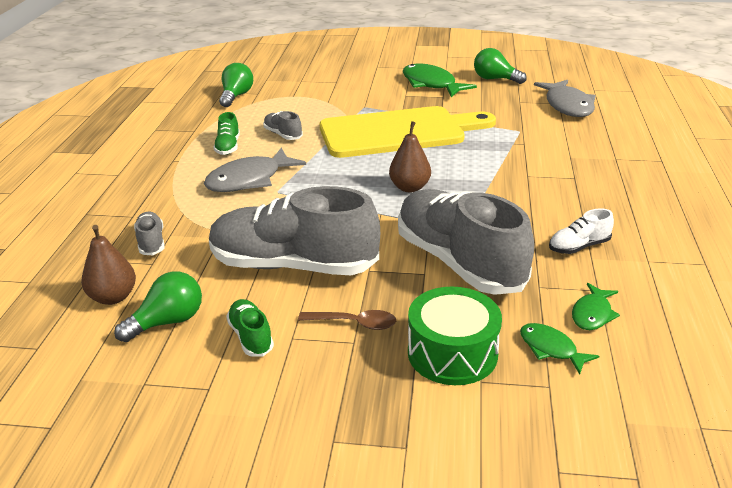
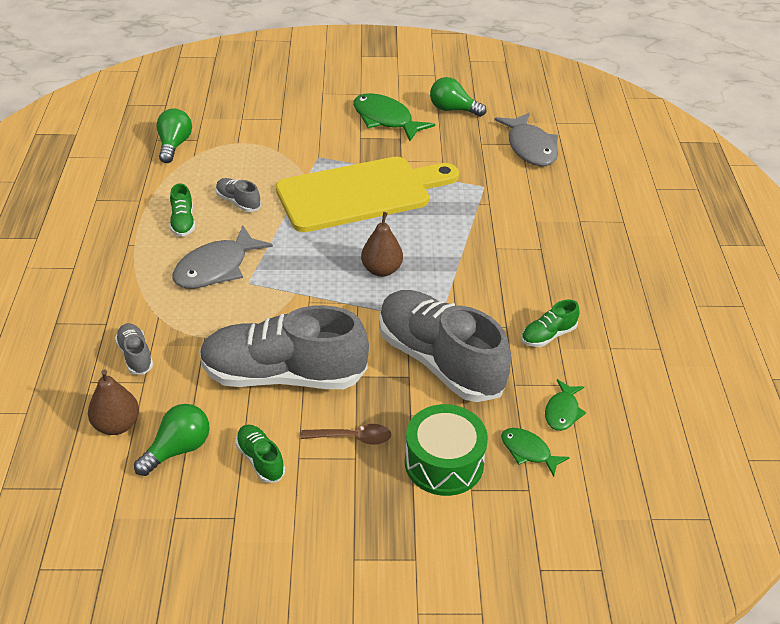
camera: 10 degrees left, 10 degrees up
white shoe [549,208,614,254] -> green shoe [521,300,579,347]

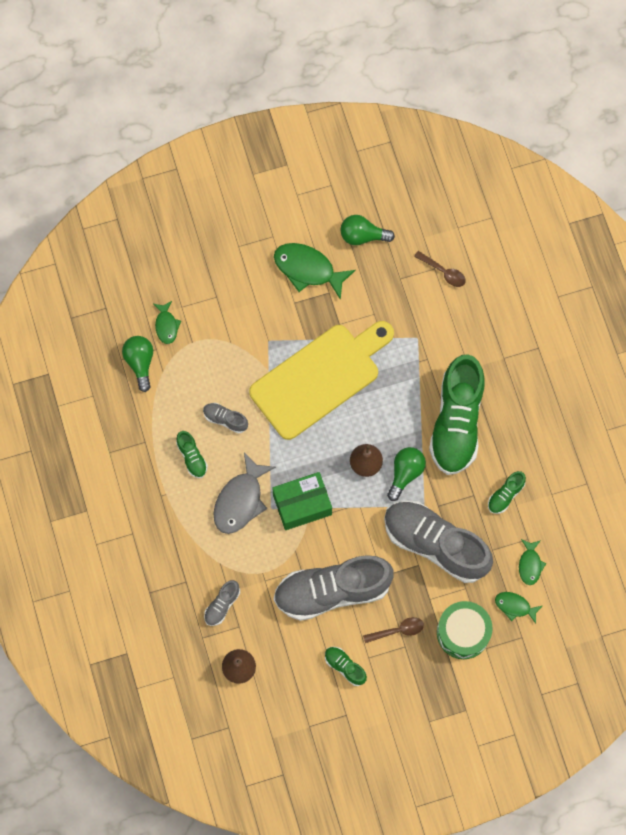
camera: 15 degrees left, 30 degrees up
grey shoe [115,323,153,375] -> grey shoe turned 105 degrees counterclockwise [204,580,240,626]
green light bulb [134,404,210,476] -> green light bulb moved to [387,447,426,501]
grey fish [494,113,558,166] -> brown spoon [414,251,466,287]
none -> green fish [154,301,181,344]
none -> green box [272,472,332,530]
none -> green shoe [429,354,485,475]

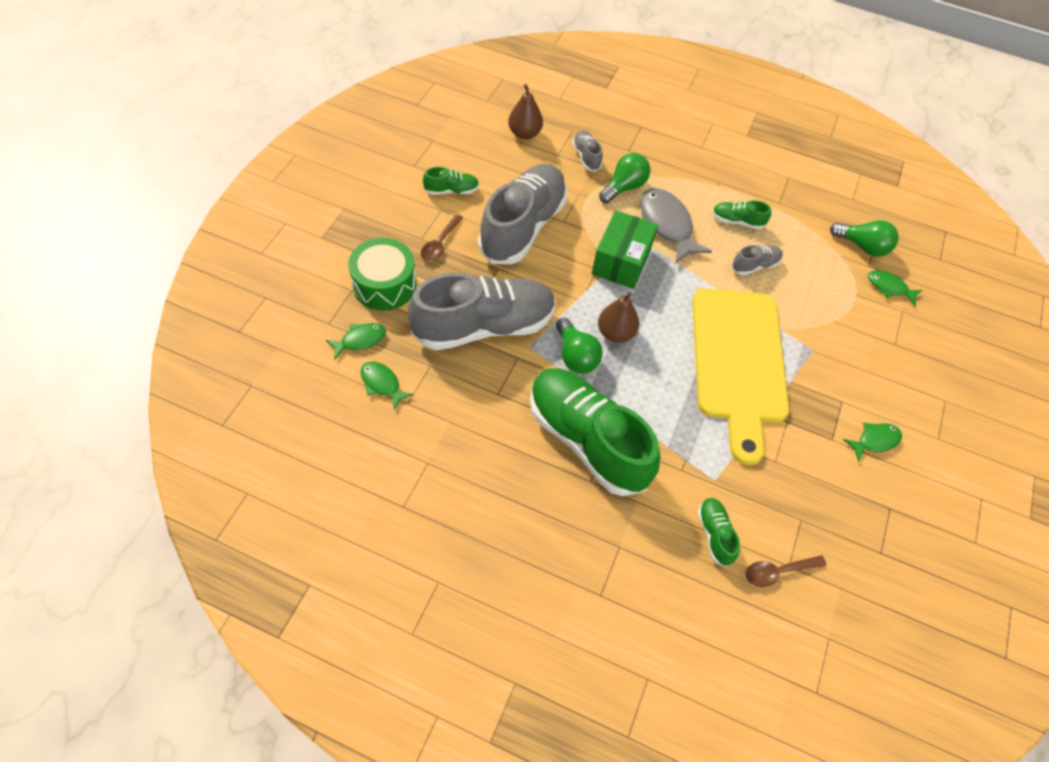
camera: 125 degrees right, 15 degrees down
green fish [274,243,356,300] -> green fish [843,423,902,462], size x0.55
green light bulb [340,215,395,245] -> green light bulb moved to [599,153,650,203]
green shoe [488,471,526,514] -> green shoe moved to [697,498,740,567]

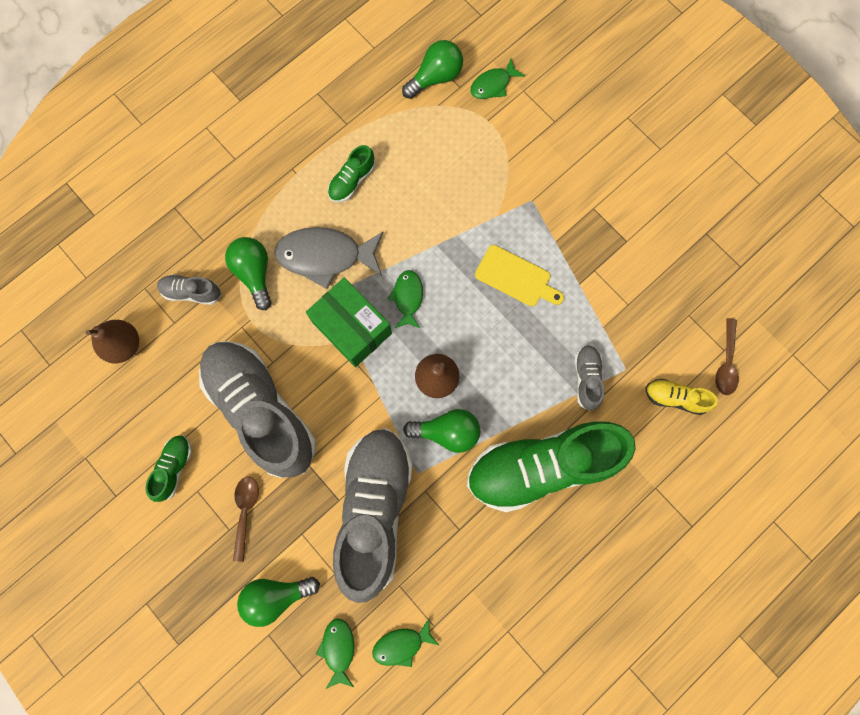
camera: 60 degrees left, 20 degrees up
green drum [348,238,416,311] -> green light bulb [237,577,320,627]
brown spoon [421,214,463,261] -> brown spoon turned 135 degrees counterclockwise [233,477,259,562]
yellow cutting board [692,288,789,465] -> yellow cutting board [475,245,564,306], size x0.44
green shoe [697,498,740,567] -> yellow shoe [645,379,718,415]
grey shoe [732,245,783,275] -> grey shoe moved to [574,345,604,411]
green fish [843,423,902,462] -> green fish moved to [388,270,423,329]

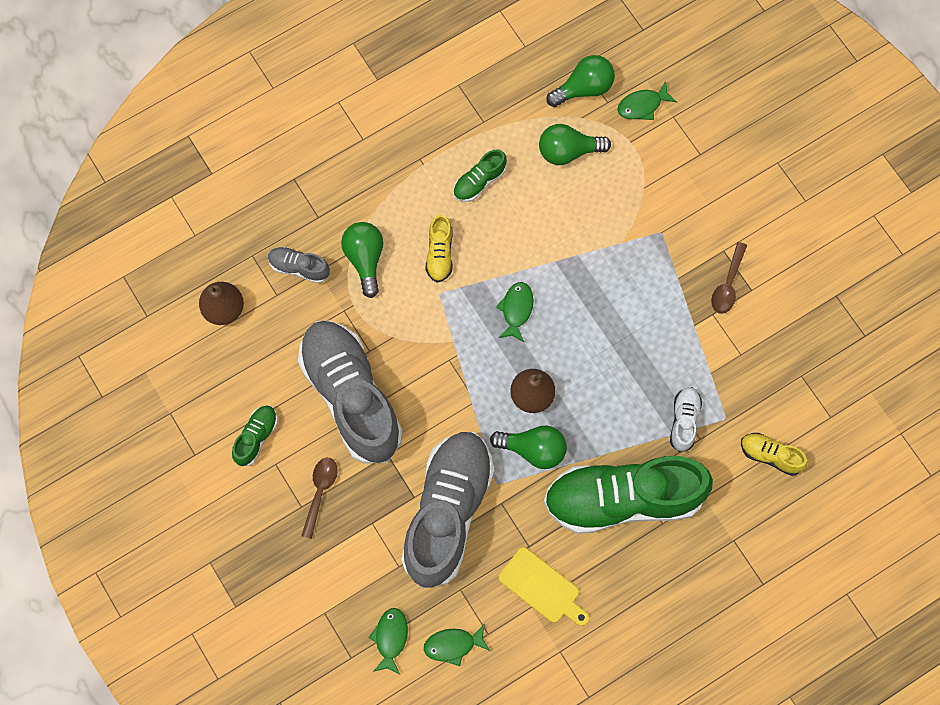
camera: 10 degrees right, 5 degrees down
green light bulb [237,577,320,627] -> green light bulb moved to [539,124,611,165]
grey fish [274,227,383,289] -> yellow shoe [425,215,453,283]
green box [306,277,392,367] -> none
yellow cutting board [475,245,564,306] -> yellow cutting board moved to [498,547,589,626]
grey shoe [574,345,604,411] -> white shoe [670,387,702,452]
brown spoon [715,318,739,395] -> brown spoon moved to [711,242,747,314]

